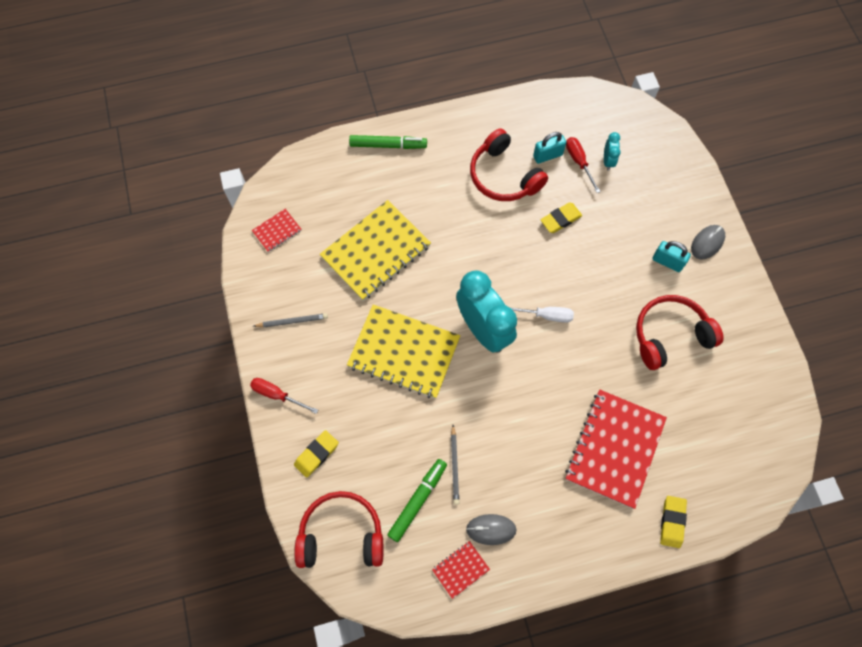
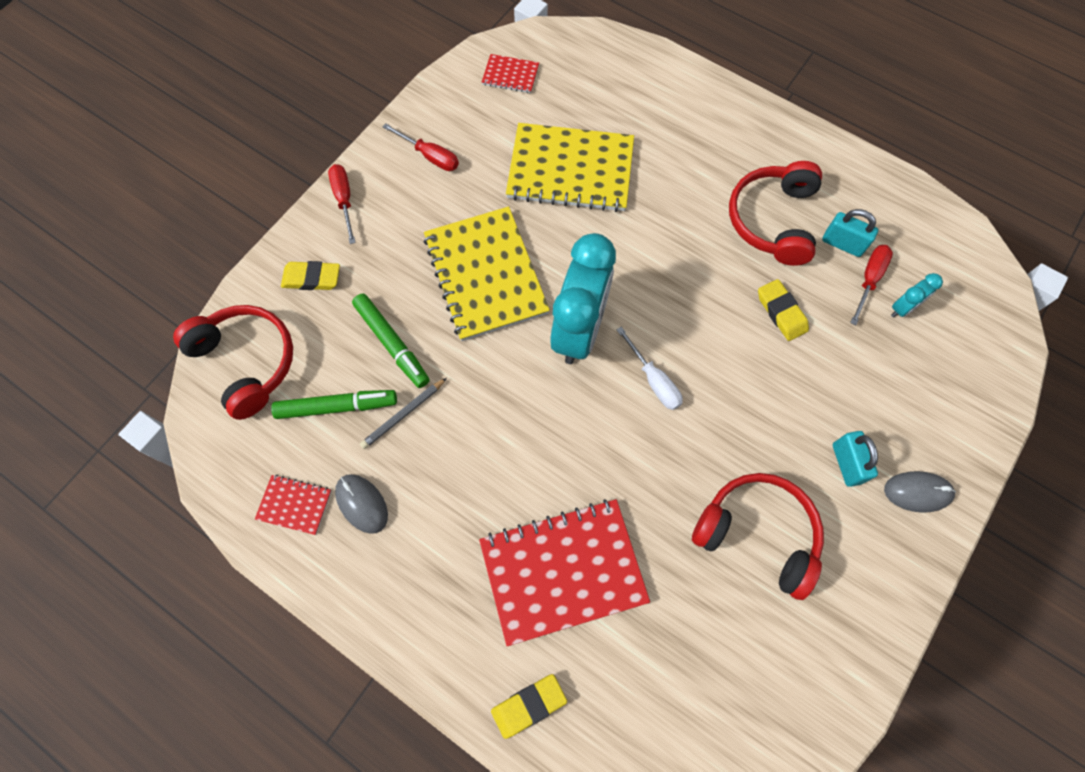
camera: 50 degrees right, 0 degrees up
grey pencil [254,313,328,327] -> red screwdriver [383,123,459,171]
green marker [349,135,427,149] -> green marker moved to [352,293,430,388]
yellow eraser [540,202,582,233] -> yellow eraser turned 45 degrees clockwise [758,279,809,341]

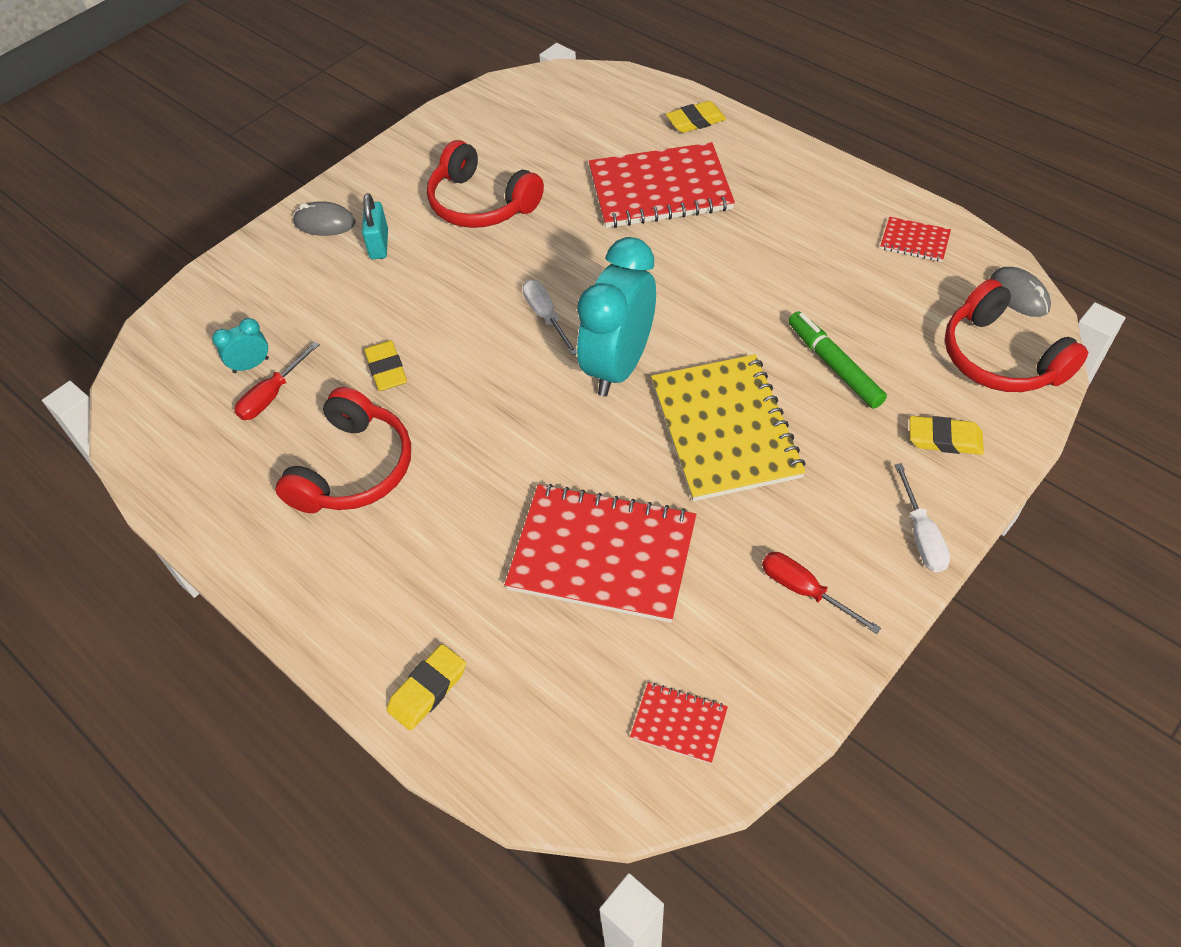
camera: 170 degrees left, 15 degrees down
green marker [271,390,397,419] -> none
red screwdriver [328,164,356,244] -> white screwdriver [895,463,950,572]
grey mouse [335,474,388,534] -> grey mouse moved to [990,267,1051,317]
grey pencil [360,378,447,449] -> none
yellow notebook [506,123,634,212] -> red notebook [505,484,696,623]
turquoise padlock [822,209,878,257] -> none
none -> yellow eraser [387,644,466,731]

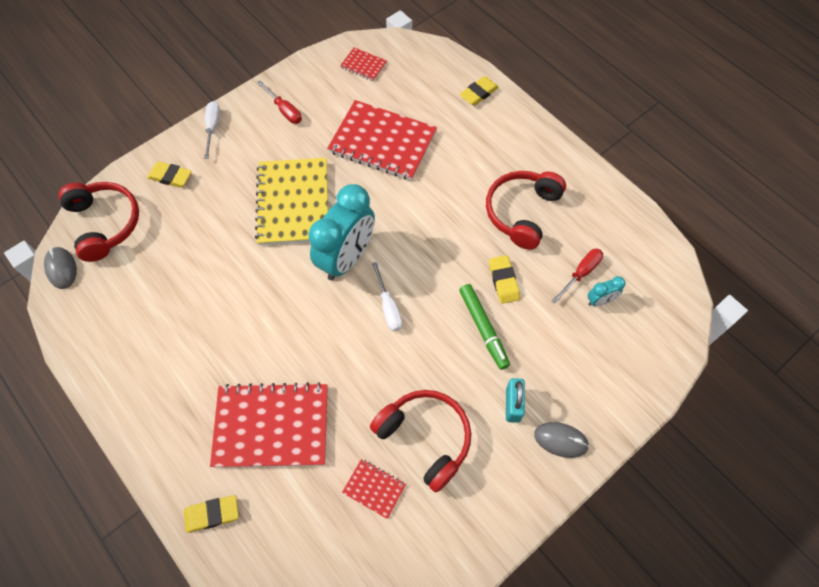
camera: 175 degrees left, 10 degrees up
green marker [788,311,887,409] -> green marker moved to [459,284,510,370]
red notebook [880,217,951,262] -> red notebook moved to [342,459,406,519]

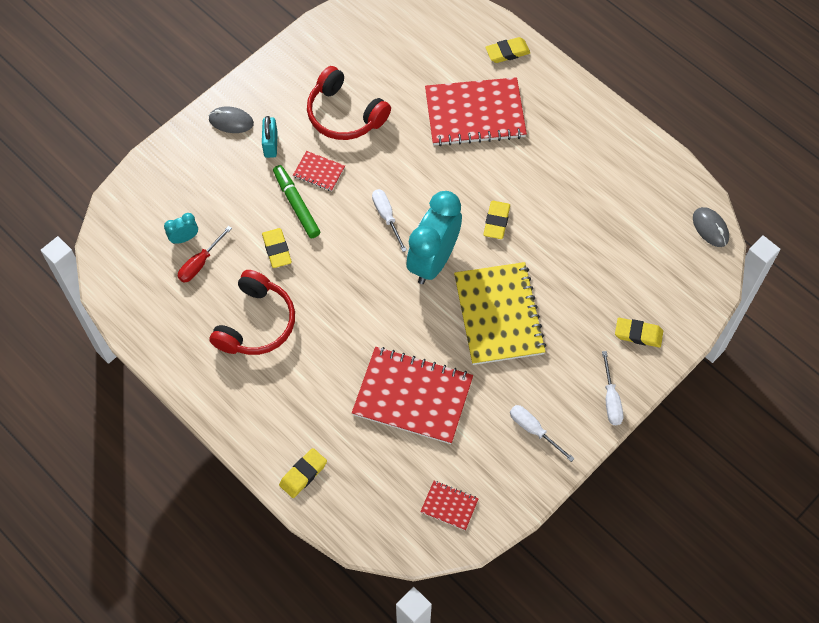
camera: 175 degrees right, 0 degrees up
red headphones [58,182,139,262] -> none
red screwdriver [257,81,302,124] -> white screwdriver [510,405,575,462]
red notebook [342,459,406,519] -> red notebook moved to [293,151,345,192]
none -> yellow eraser [483,201,510,239]

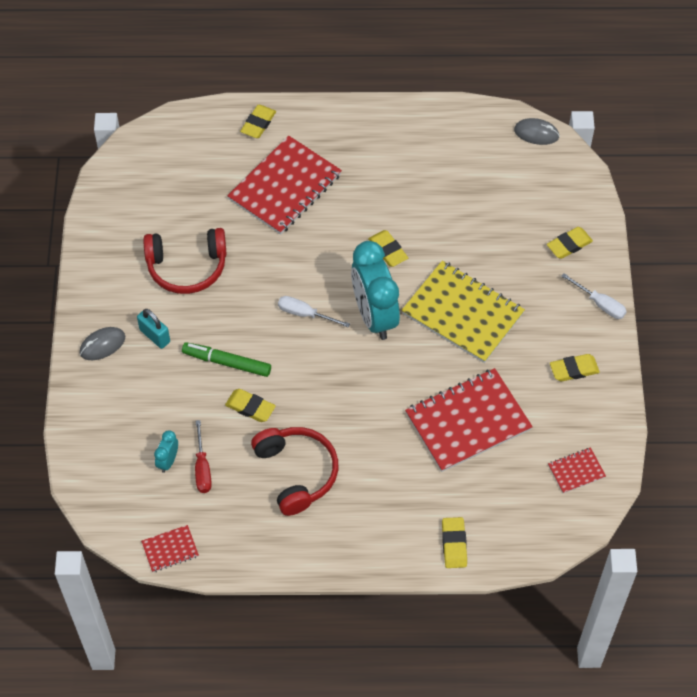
camera: 45 degrees left, 5 degrees down
red notebook [293,151,345,192] -> red notebook moved to [141,525,199,572]
white screwdriver [510,405,575,462] -> yellow eraser [550,354,600,382]

